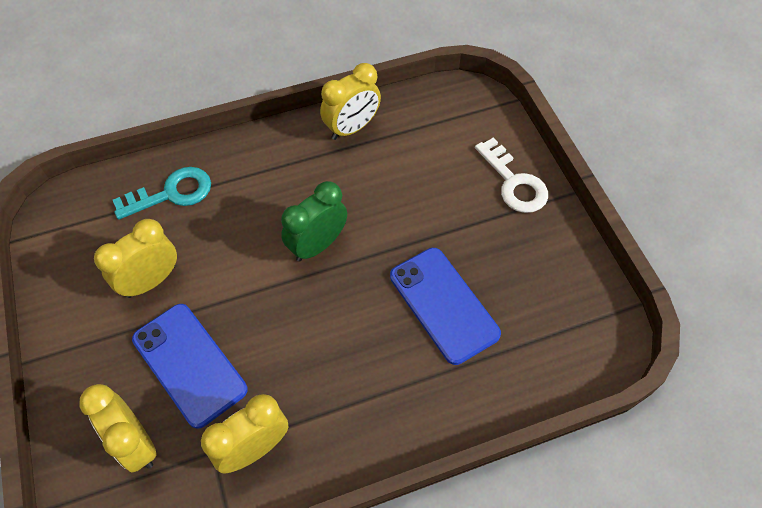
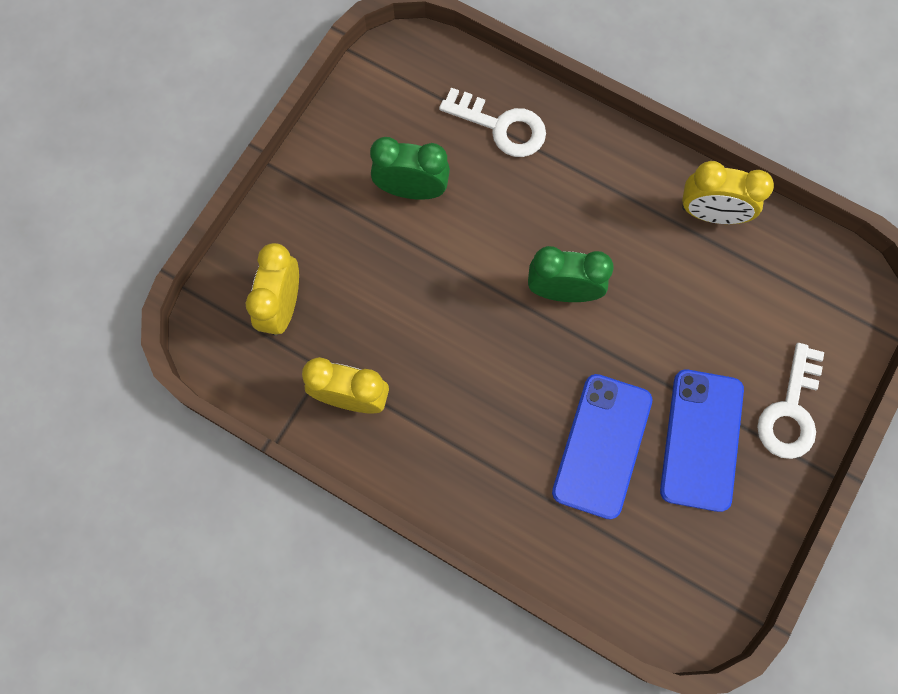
camera: 50 degrees right, 15 degrees up
yellow clock [94,219,177,298] -> green clock [370,137,450,200]
turquoise key [113,167,211,220] -> white key [439,88,546,157]
blue phone [132,304,247,429] -> blue phone moved to [660,369,744,512]

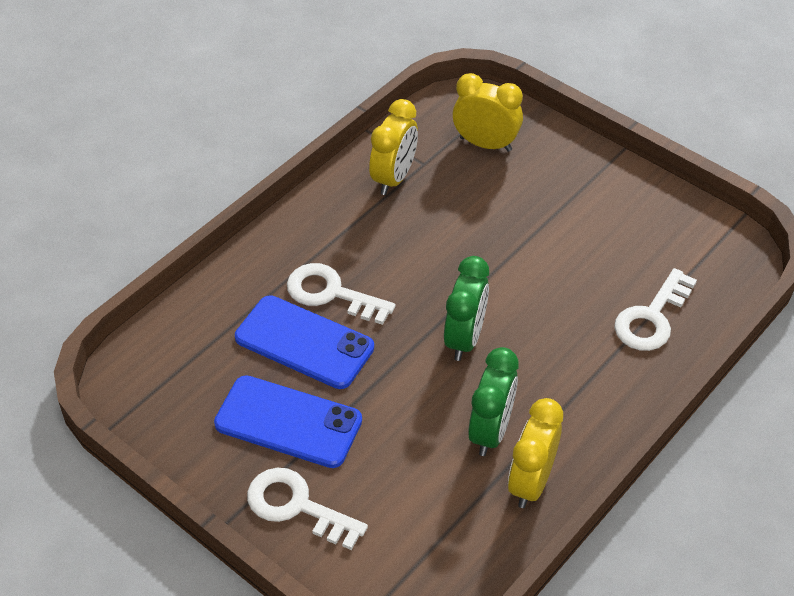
camera: 100 degrees right, 25 degrees down
green clock [370,137,450,200] -> green clock moved to [468,347,518,456]
none -> white key [287,263,396,325]

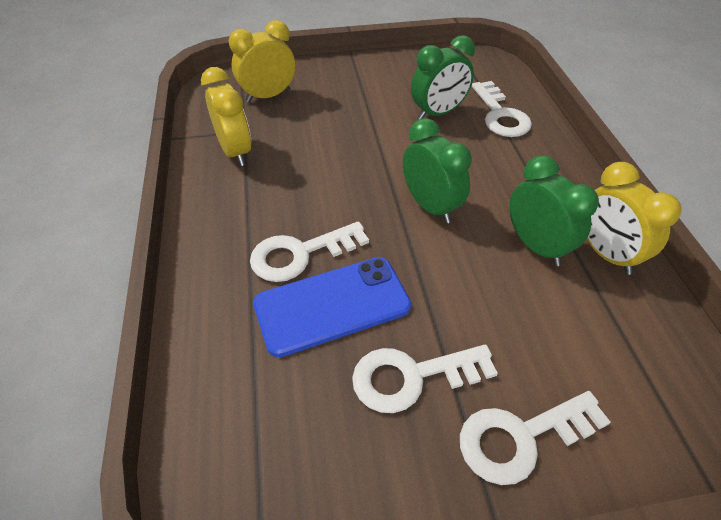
camera: 50 degrees left, 0 degrees up
blue phone [214,375,362,468] -> white key [352,345,498,413]
none -> green clock [411,35,475,119]

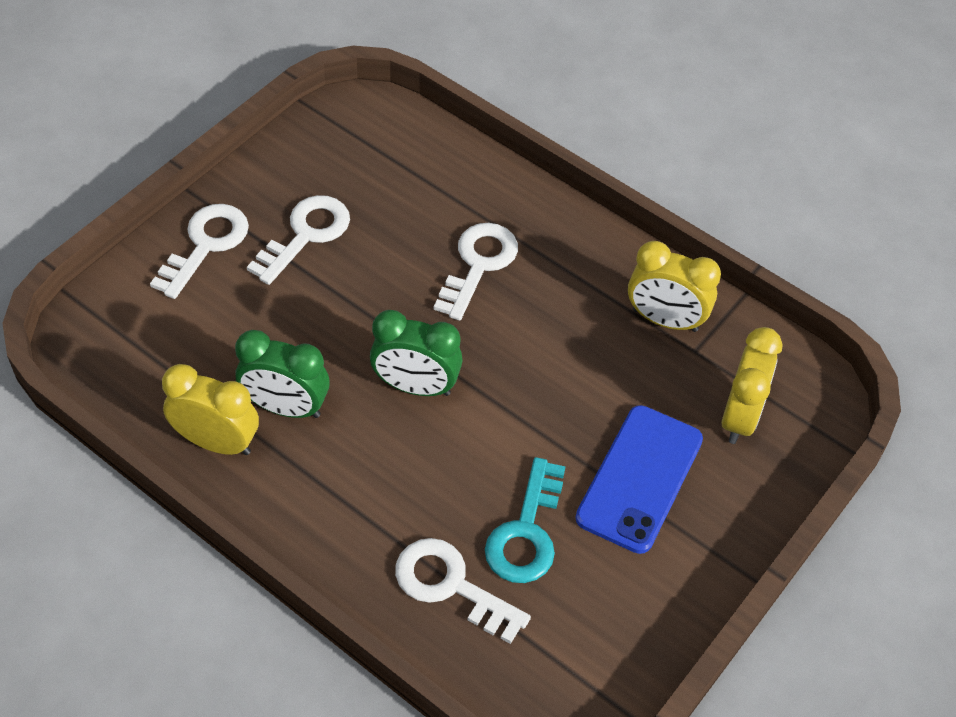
camera: 135 degrees right, 5 degrees up
blue phone [253,257,411,357] -> blue phone moved to [575,405,703,554]
green clock [411,35,475,119] -> turquoise key [485,457,566,583]

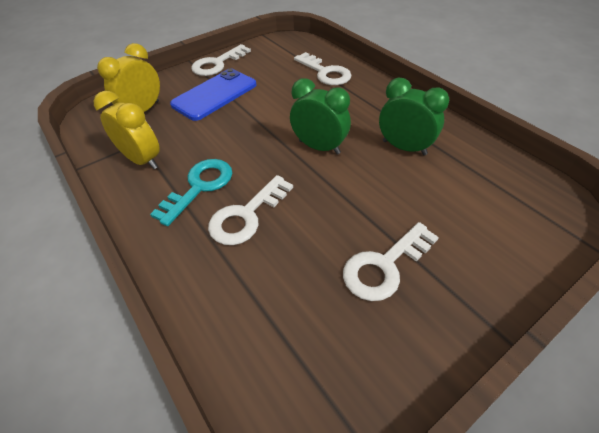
camera: 160 degrees left, 5 degrees down
white key [150,204,249,299] -> white key moved to [191,44,251,76]
yellow clock [162,364,259,455] -> none
turquoise key [485,457,566,583] -> turquoise key moved to [150,159,233,226]

